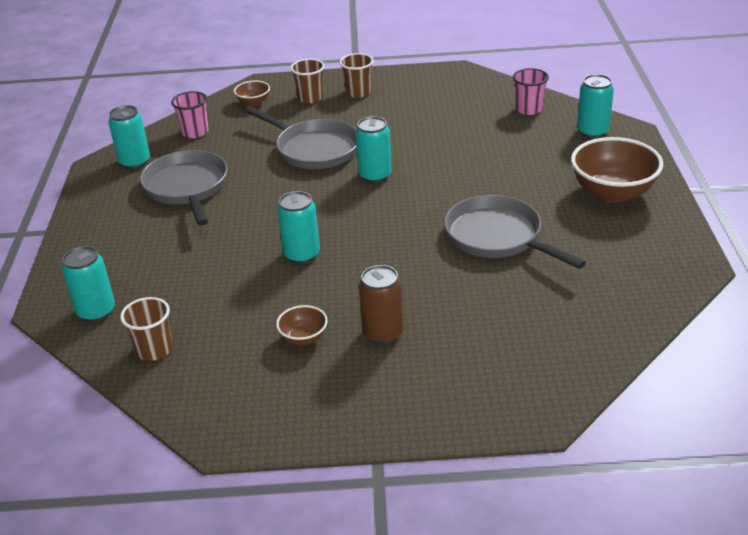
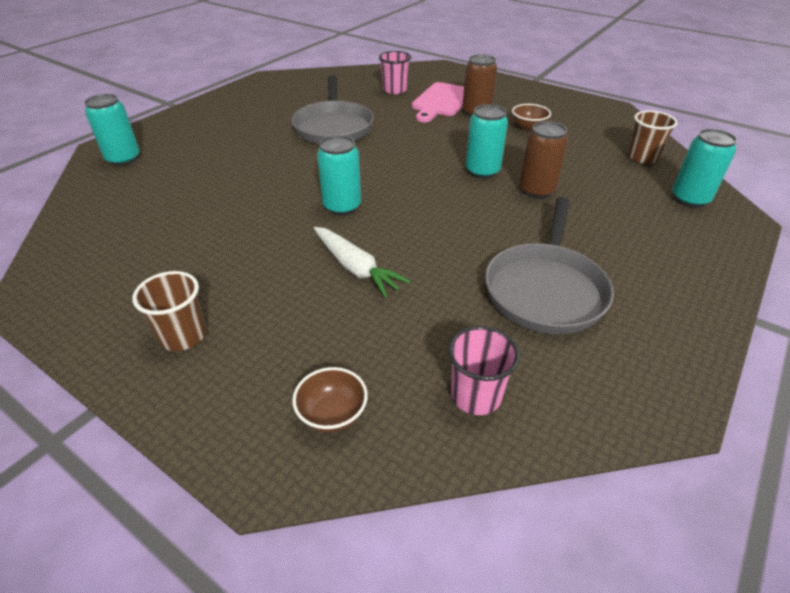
camera: 145 degrees left, 5 degrees up
turquoise can [108,105,150,169] -> none
grey pan [245,107,357,169] -> white carrot [314,227,411,298]
brown cup [290,59,325,103] -> none
pink cup [513,68,549,115] -> pink cup moved to [379,51,411,94]
brown bowl [571,137,663,203] -> none
none -> pink cutting board [412,82,464,123]
none -> brown can [519,121,568,199]

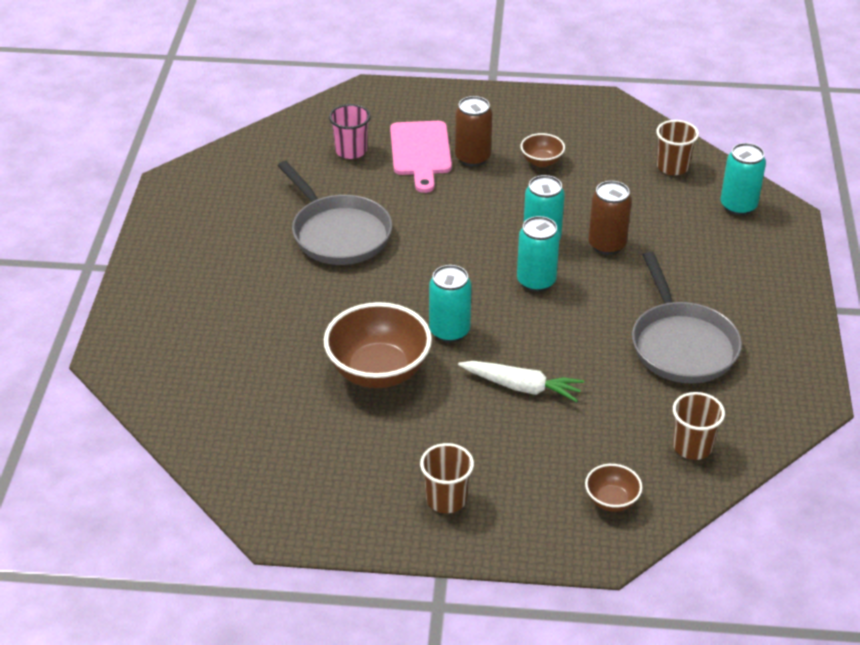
camera: 30 degrees left, 0 degrees up
turquoise can [84,94,140,166] -> turquoise can moved to [517,216,560,292]
pink cup [448,326,520,415] -> brown cup [673,392,725,460]
none -> brown bowl [324,302,432,388]

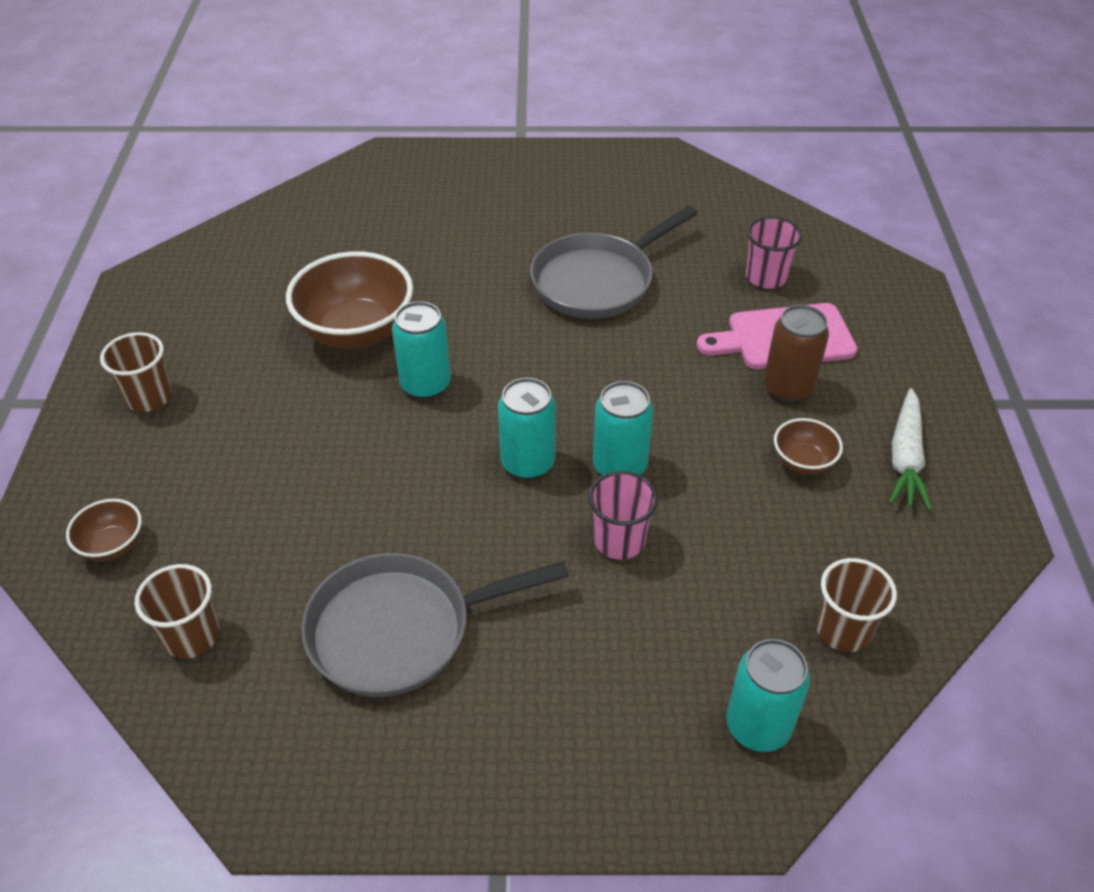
camera: 85 degrees right, 5 degrees up
white carrot [458,361,584,402] -> white carrot moved to [889,388,932,510]
brown can [588,181,632,255] -> pink cup [588,471,658,560]

